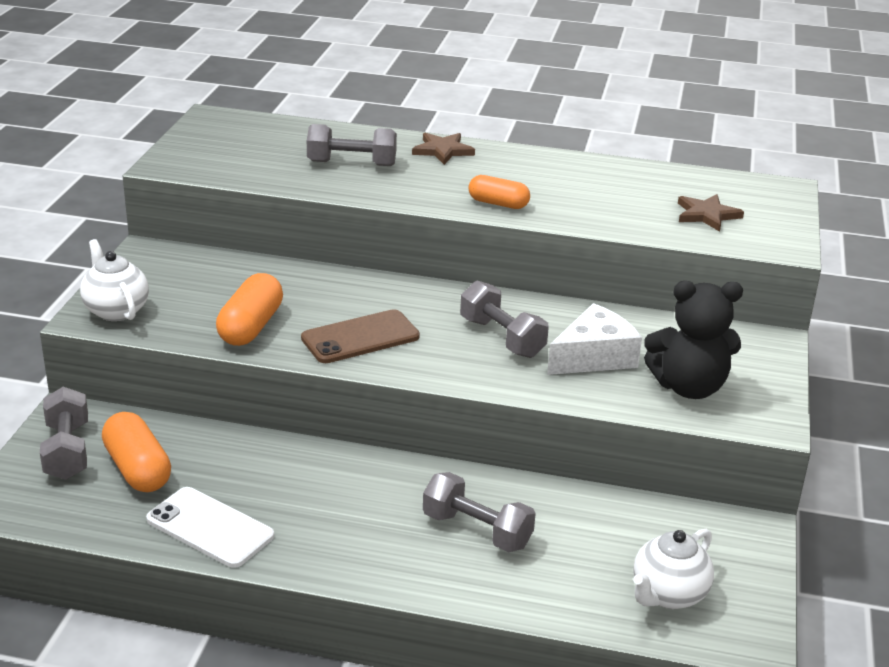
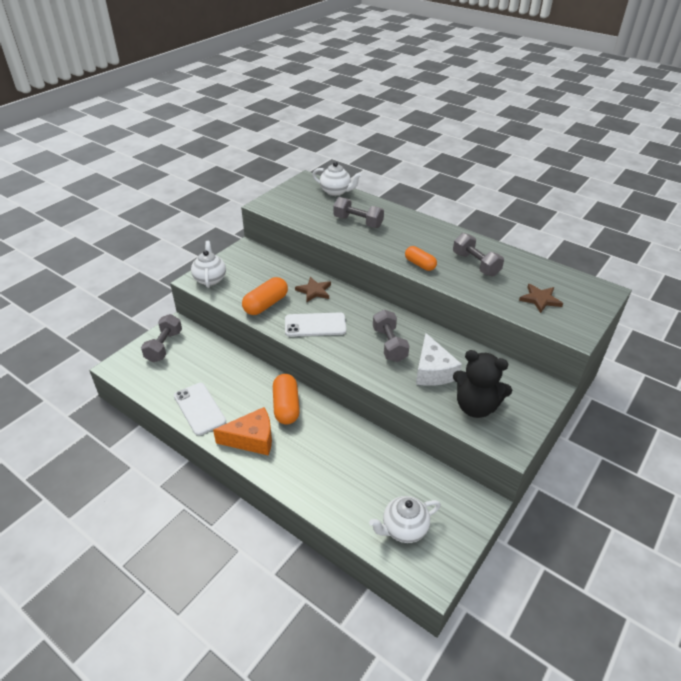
camera: 25 degrees right, 10 degrees up
orange capsule [102,412,171,492] -> orange capsule moved to [273,374,300,425]
brown phone [301,309,420,363] -> white phone [285,312,346,337]
brown star [412,133,475,165] -> brown star moved to [295,277,331,302]
grey dumbbell [423,472,536,552] -> grey dumbbell moved to [453,233,504,277]
white cheese [547,303,642,375] -> white cheese turned 90 degrees clockwise [416,333,462,386]
none -> orange cheese [213,407,272,456]
none -> white teapot [312,162,361,196]

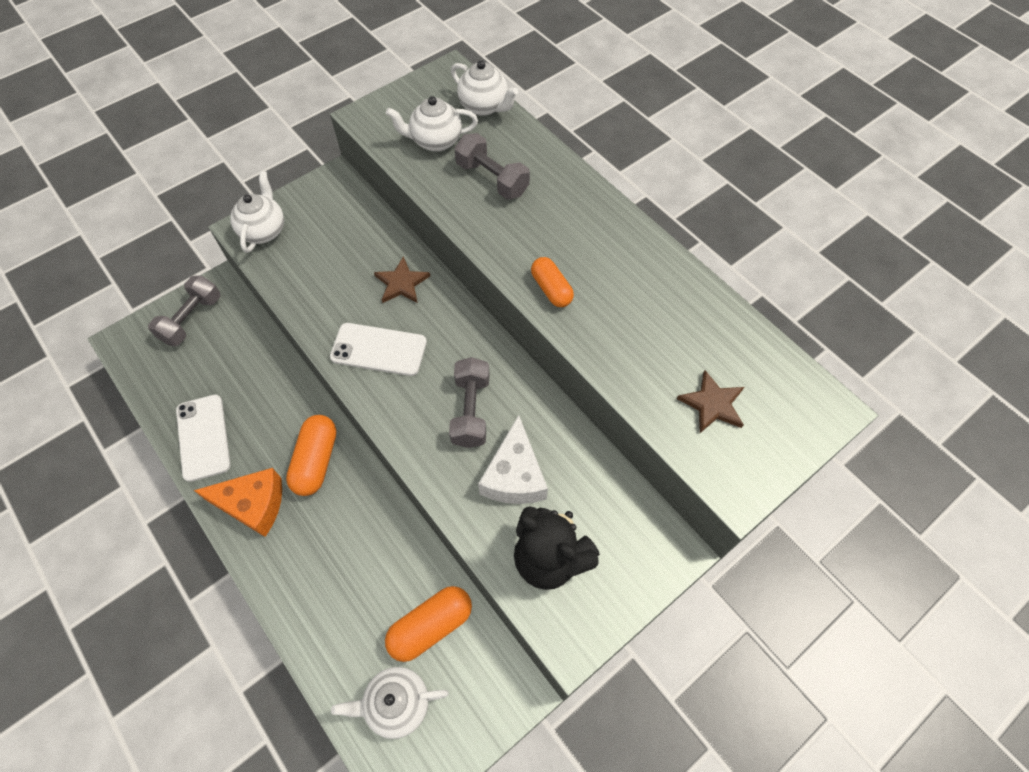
camera: 15 degrees right, 20 degrees up
orange capsule [242,277,288,315] -> orange capsule moved to [385,586,472,662]
grey dumbbell [453,233,504,277] -> none
none -> white teapot [386,96,478,152]

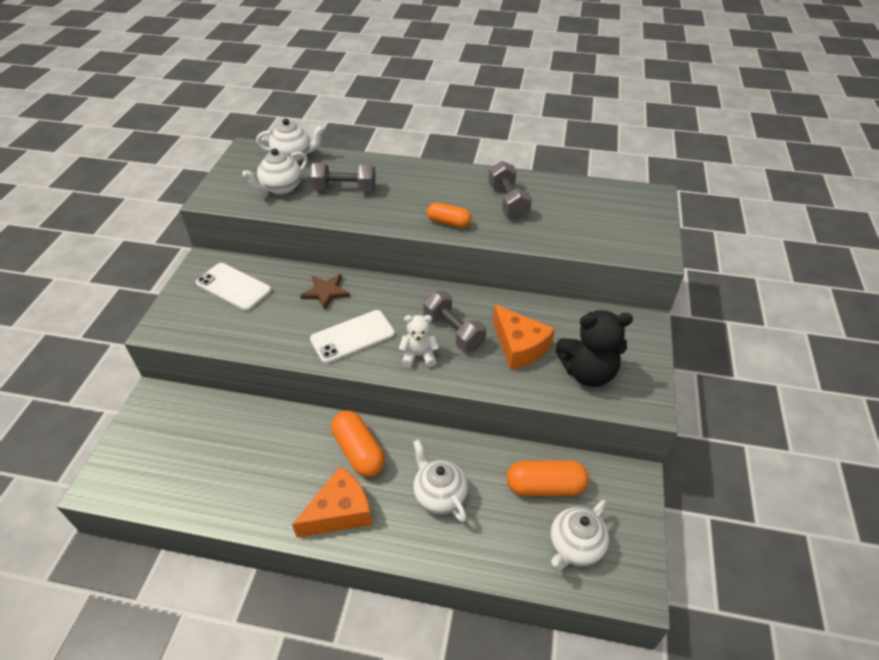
camera: 40 degrees left, 15 degrees down
grey dumbbell [148,276,220,346] -> grey dumbbell moved to [489,161,532,219]
white phone [176,395,231,482] -> white phone moved to [196,263,271,311]
white teapot [230,171,284,253] -> white teapot moved to [413,440,468,522]
orange capsule [385,586,472,662] -> orange capsule turned 75 degrees clockwise [507,460,589,496]
white cheese [478,415,548,504] -> orange cheese [493,304,555,370]
brown star [677,370,744,433] -> none
none -> white teddy bear [399,315,439,367]

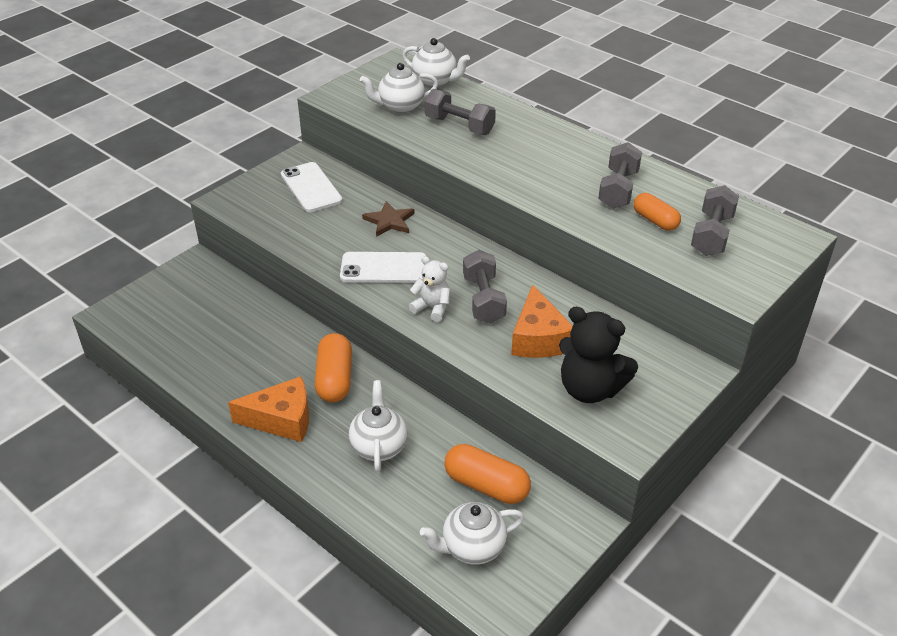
camera: 30 degrees right, 5 degrees down
orange capsule [427,202,472,228] -> orange capsule moved to [634,193,681,231]
none -> grey dumbbell [691,185,739,256]

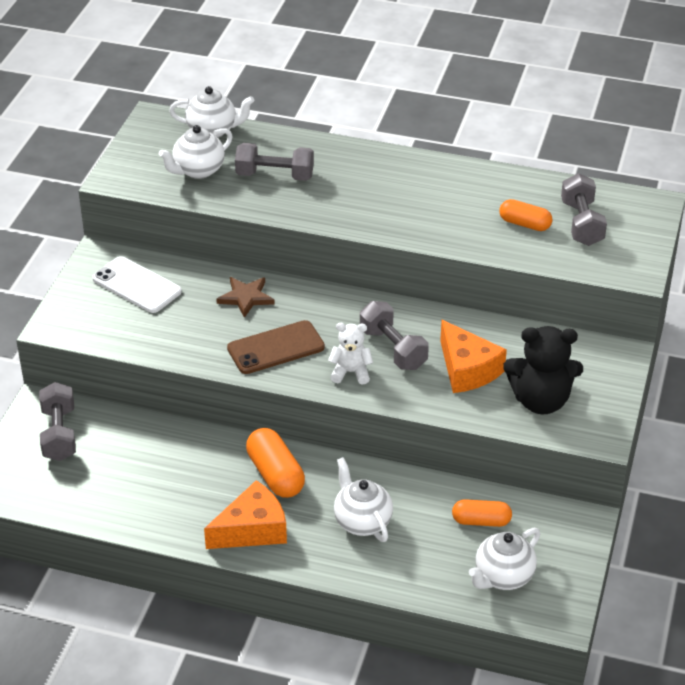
camera: 25 degrees left, 0 degrees up
white phone [340,252,426,283] -> brown phone [227,320,325,374]
orange capsule [444,444,531,504] -> orange capsule [452,499,512,527], size x0.67
grey dumbbell [598,142,642,209] -> grey dumbbell moved to [39,382,76,461]

